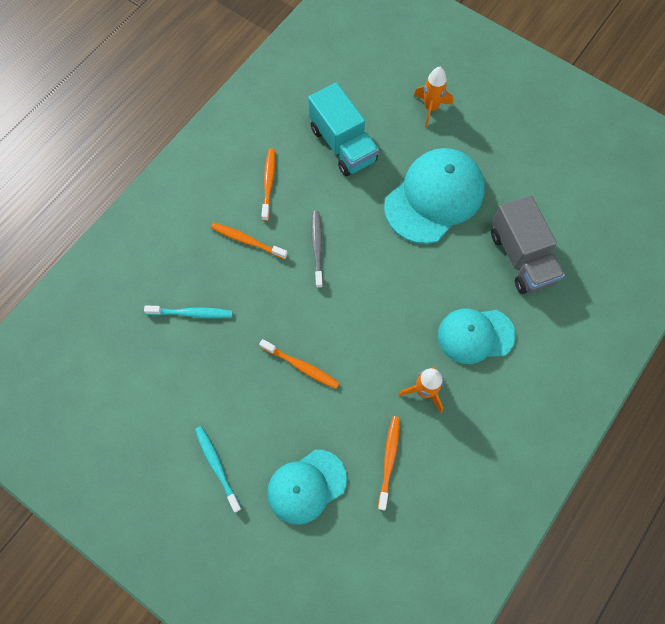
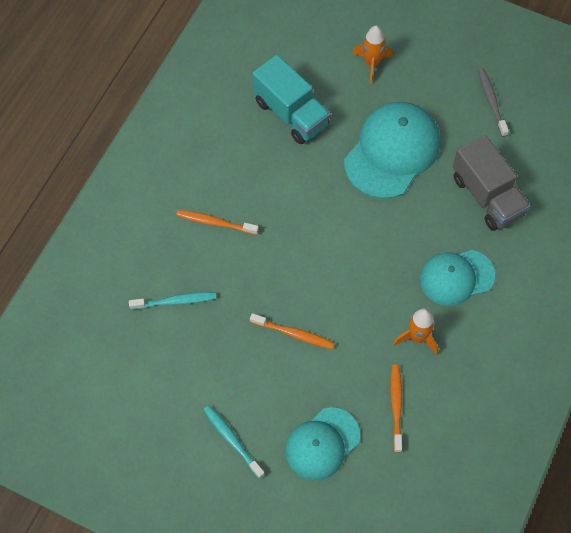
camera: 10 degrees left, 5 degrees down
orange toothbrush [261,148,275,221] -> none
grey toothbrush [311,211,323,288] -> grey toothbrush moved to [478,69,509,137]

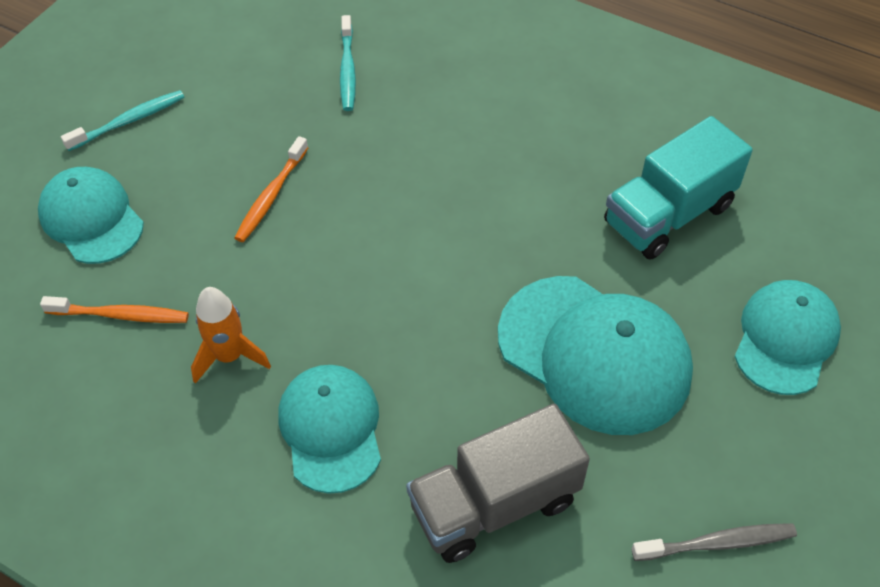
camera: 95 degrees right, 10 degrees down
orange toothbrush [176,210,259,235] -> none
orange rocket [352,26,393,84] -> turquoise cap [734,280,841,395]

